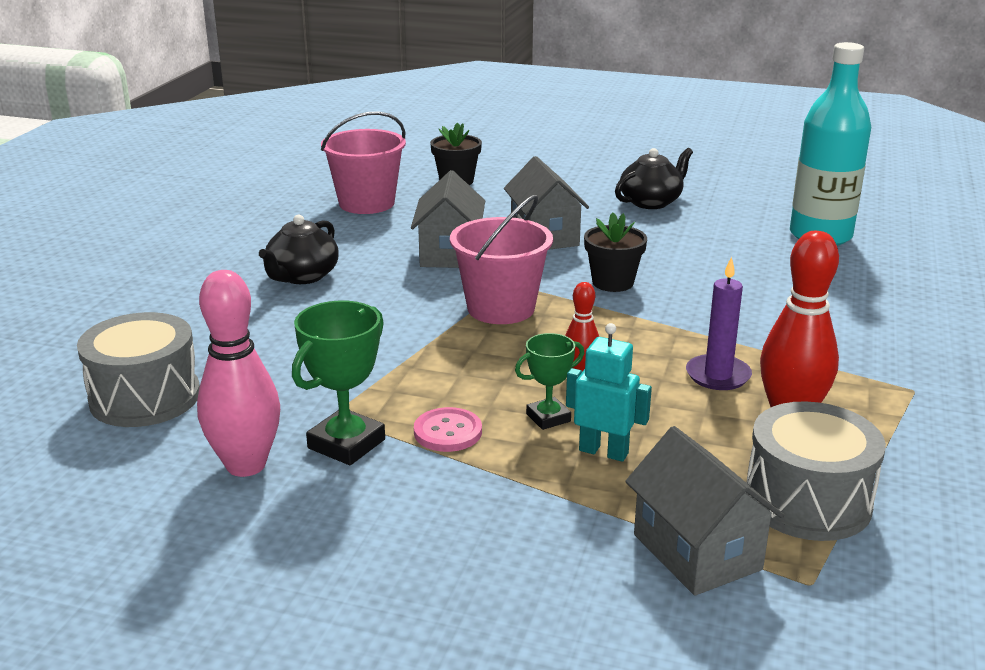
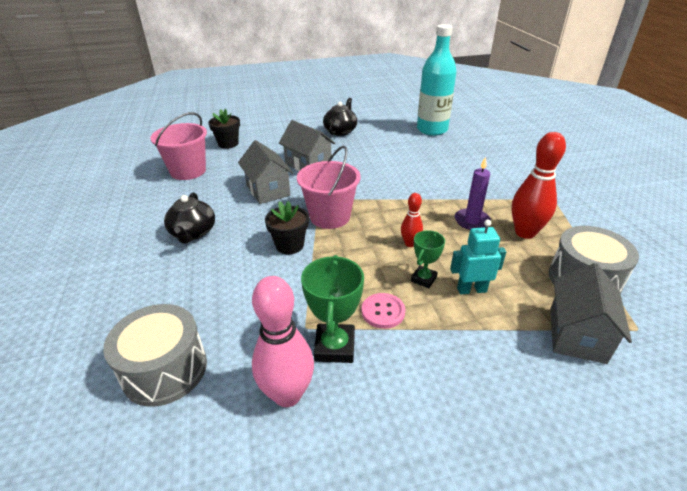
camera: 30 degrees left, 10 degrees up
black flower pot [584,213,647,292] -> black flower pot moved to [265,201,309,254]
grey house [625,426,784,596] -> grey house turned 75 degrees clockwise [550,263,632,364]

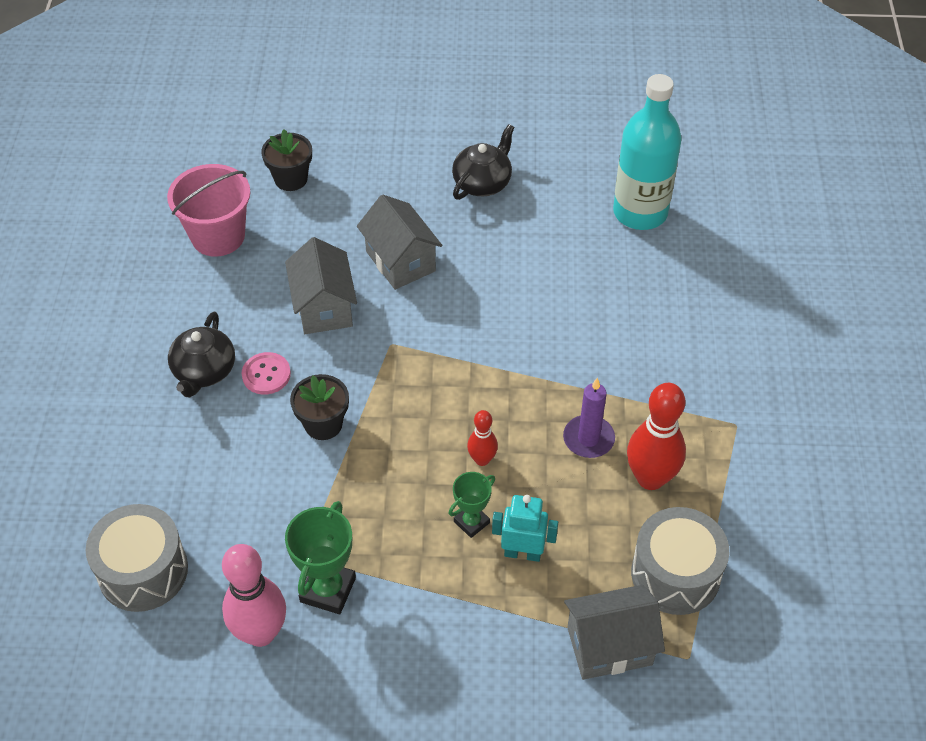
camera: 15 degrees right, 15 degrees up
pink bucket [297,146,361,229] -> none
pink button [361,293,405,329] -> pink button moved to [242,352,291,395]
grey house [550,263,632,364] -> grey house turned 45 degrees clockwise [564,585,665,680]

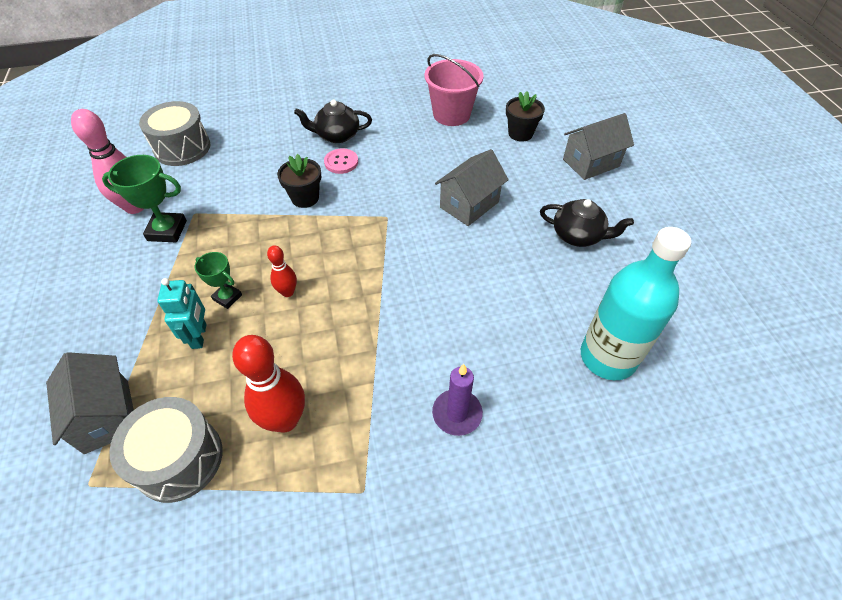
camera: 75 degrees right, 0 degrees up
grey house [285,237,357,334] -> grey house moved to [563,113,634,180]
purple candle [563,378,615,458] -> purple candle moved to [432,364,483,436]

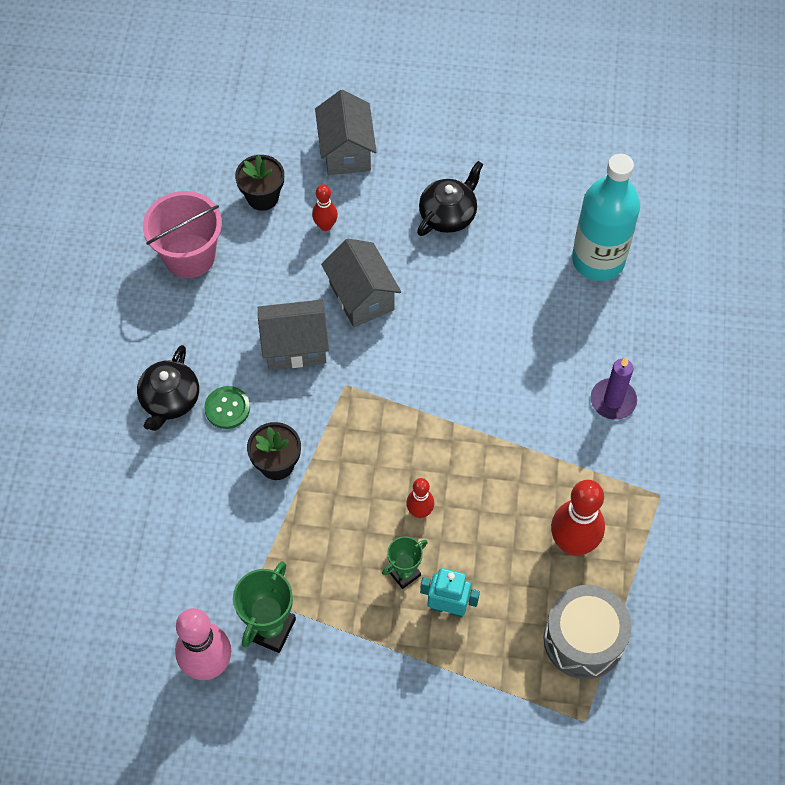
camera: 70 degrees left, 10 degrees up
grey house [46,352,134,454] -> grey house moved to [258,300,329,370]
grey drum [139,101,210,166] -> none
pink button [324,149,358,174] -> green button [204,386,250,429]
none -> red bowling pin [312,184,338,231]

